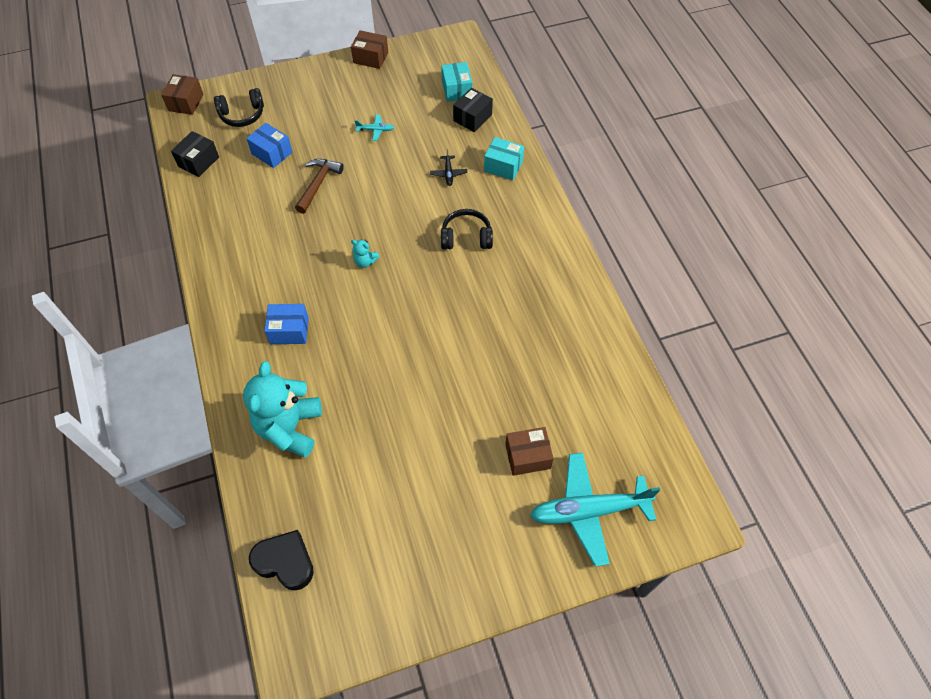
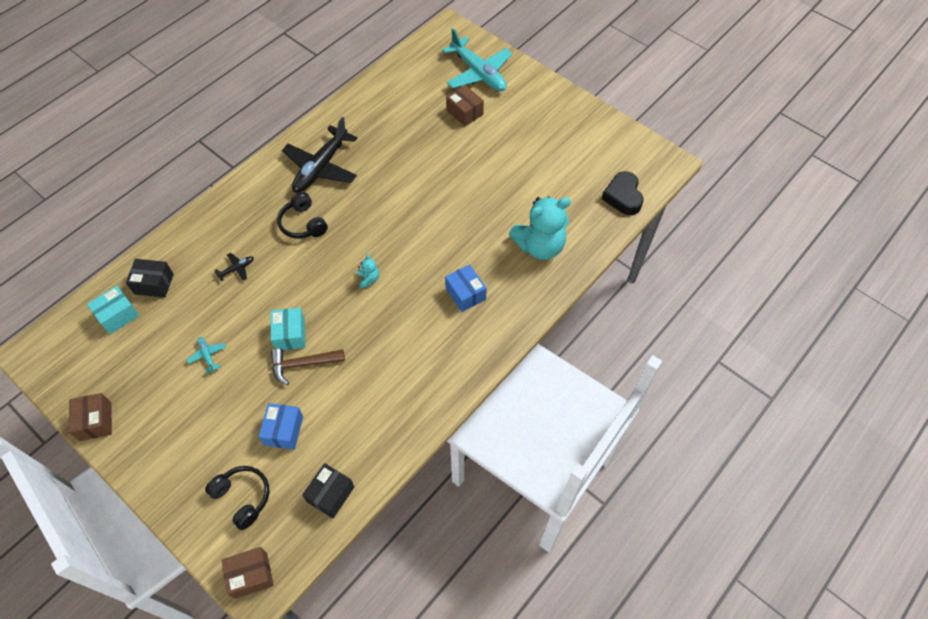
camera: 120 degrees left, 0 degrees up
black box [171,131,219,177] -> black box turned 60 degrees counterclockwise [302,463,354,519]
turquoise box [484,137,524,181] -> turquoise box moved to [271,308,305,350]
none -> black plane [282,117,357,193]

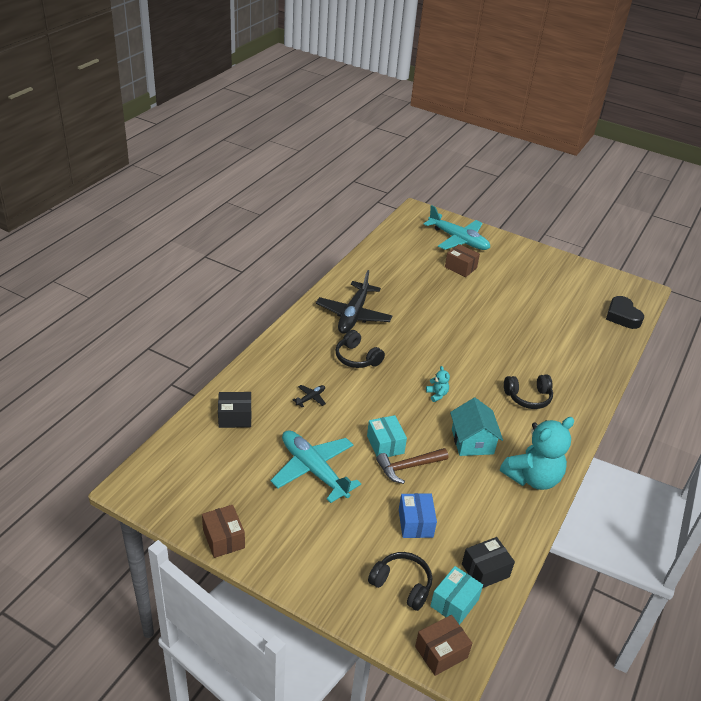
camera: 15 degrees left, 20 degrees down
turquoise box [87,286,140,334] -> turquoise box moved to [430,566,483,625]
turquoise plane [187,337,226,374] -> turquoise plane [271,430,361,503], size x2.41
black box [302,463,354,519] -> black box turned 45 degrees clockwise [462,537,515,588]
blue box [445,264,487,312] -> black headphones [504,375,553,409]
turquoise teddy bear [509,197,571,260] -> turquoise teddy bear moved to [500,417,574,490]
none -> turquoise house [450,398,503,456]

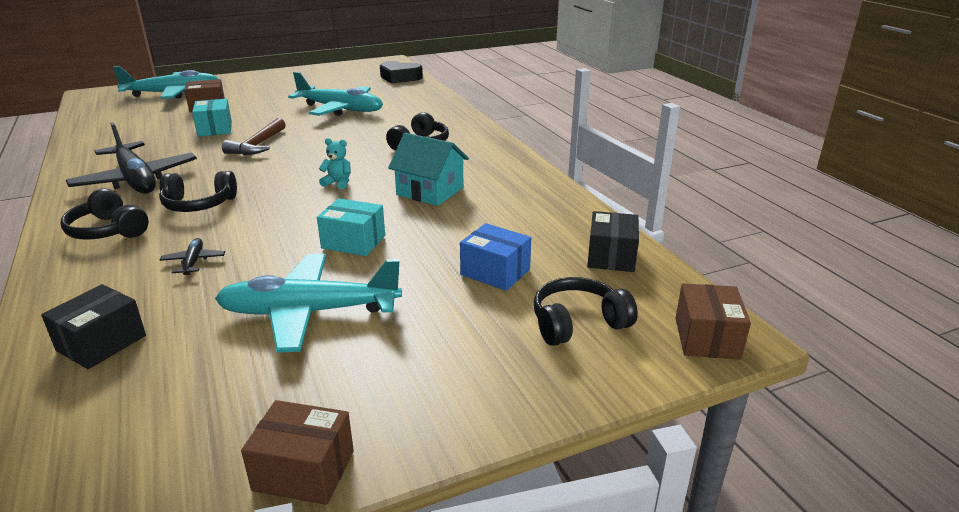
camera: 50 degrees left, 10 degrees down
brown hammer [376,448,448,484] -> brown hammer moved to [222,118,286,155]
turquoise box [430,566,483,625] -> turquoise box moved to [192,99,232,137]
turquoise teddy bear [500,417,574,490] -> none
none -> black headphones [60,188,149,240]
none -> turquoise plane [288,72,383,116]

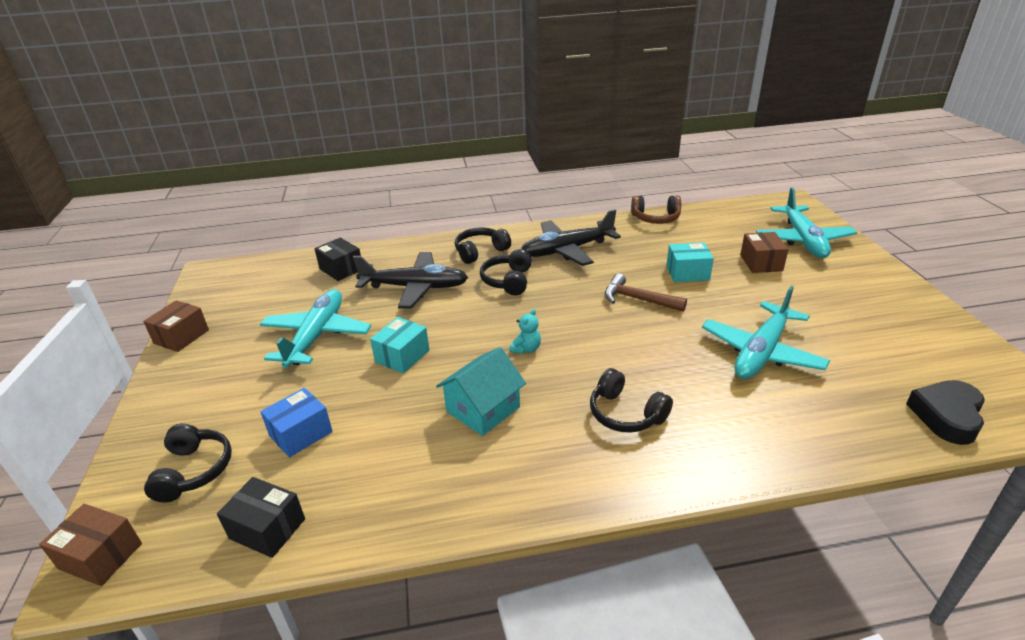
camera: 105 degrees right, 5 degrees up
black plane [160,238,225,275] -> black plane [353,252,468,308], size x2.41
none -> brown headphones [631,196,681,224]

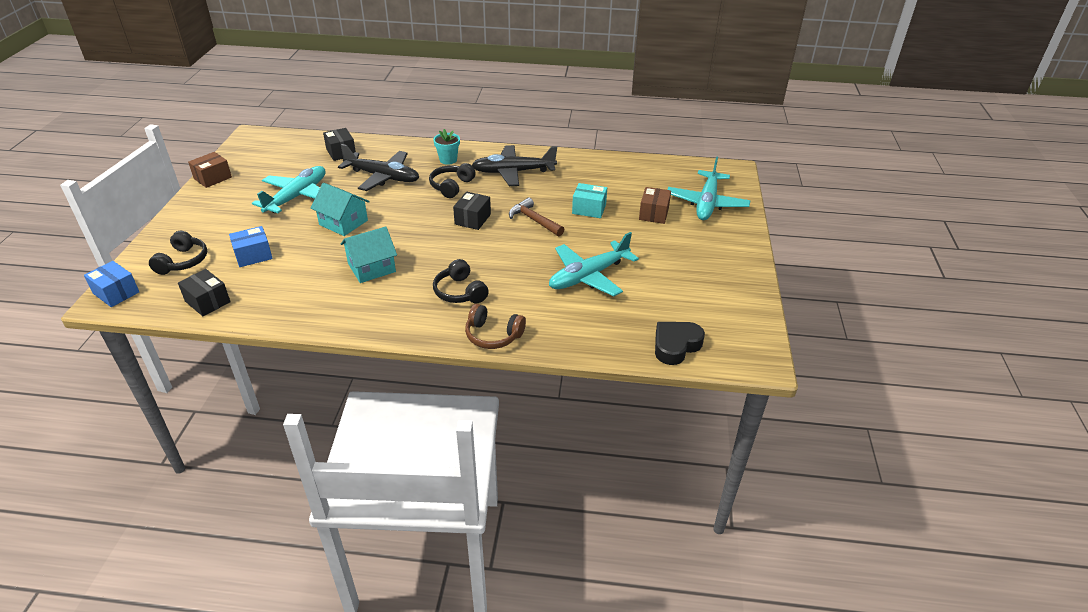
camera: 15 degrees right, 5 degrees up
brown box [39,504,142,586] -> blue box [84,261,139,307]
turquoise box [370,317,430,374] -> turquoise house [311,183,370,236]
black headphones [455,228,511,264] -> turquoise flower pot [433,129,460,165]
turquoise teddy bear [510,309,541,354] -> none
brown headphones [631,196,681,224] -> brown headphones moved to [465,304,526,349]
none -> black box [453,192,491,230]

